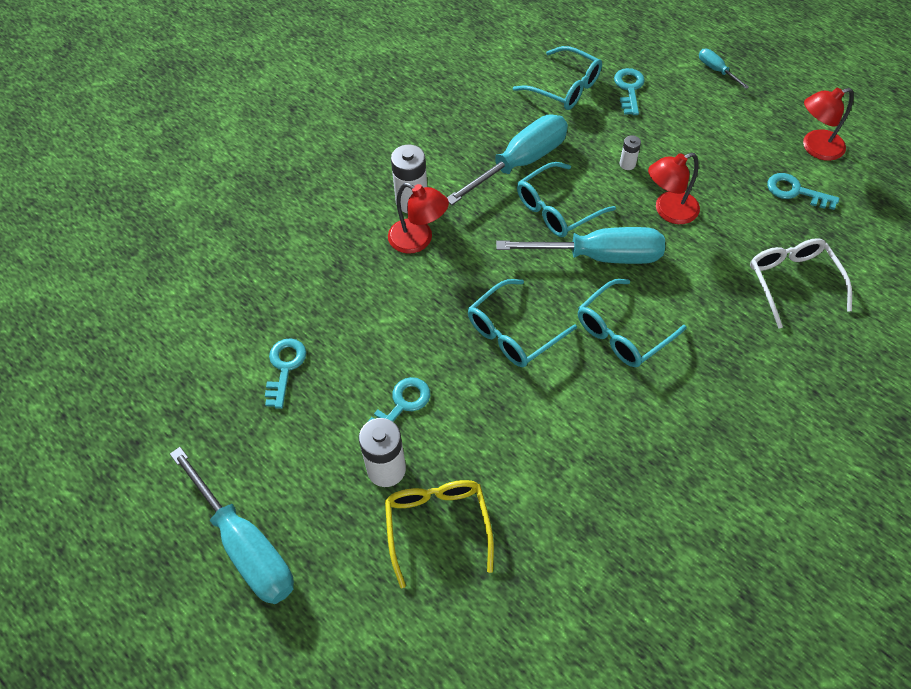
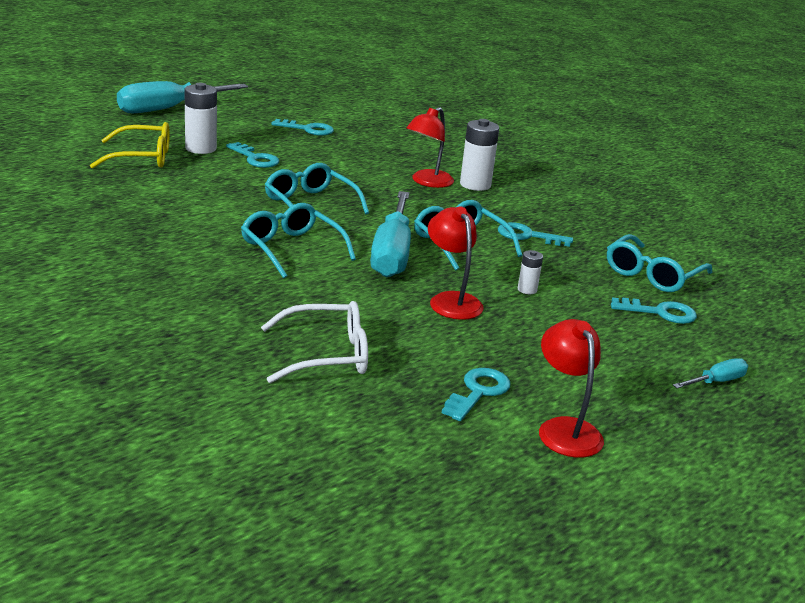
camera: 90 degrees right, 30 degrees down
turquoise screwdriver [447,115,568,205] -> turquoise key [498,222,573,247]

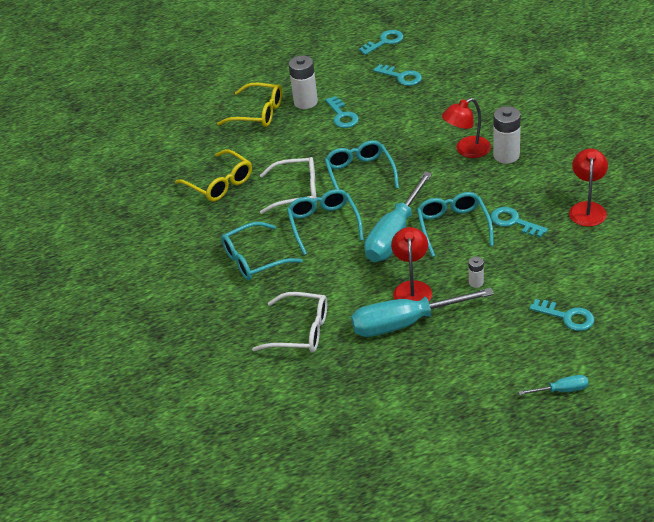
camera: 30 degrees right, 15 degrees up
turquoise screwdriver [117,81,248,114] -> turquoise screwdriver moved to [351,288,494,337]
turquoise key [442,368,510,421] -> turquoise key moved to [359,30,403,55]
red lamp [539,319,604,457] -> red lamp moved to [569,149,608,227]
turquoise glasses [607,234,712,292] -> turquoise glasses moved to [221,222,303,280]
none -> yellow glasses [175,149,252,202]
none -> white glasses [260,157,317,214]

